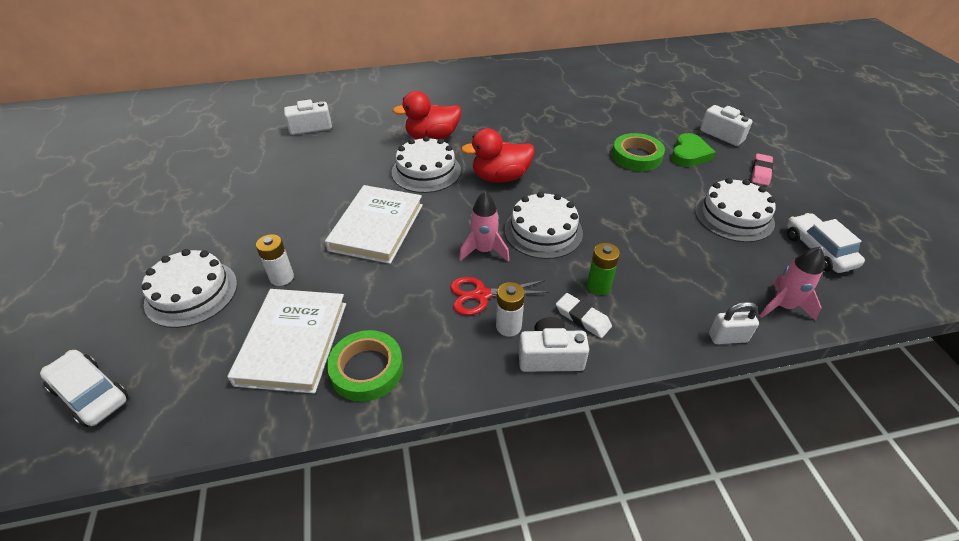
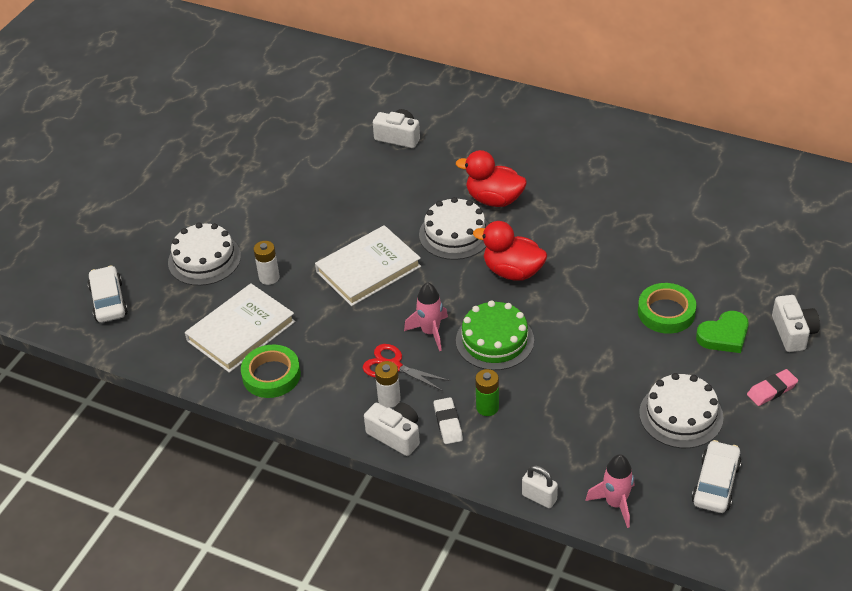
camera: 40 degrees right, 0 degrees up
white cake [504,192,583,259] -> green cake [456,301,534,370]

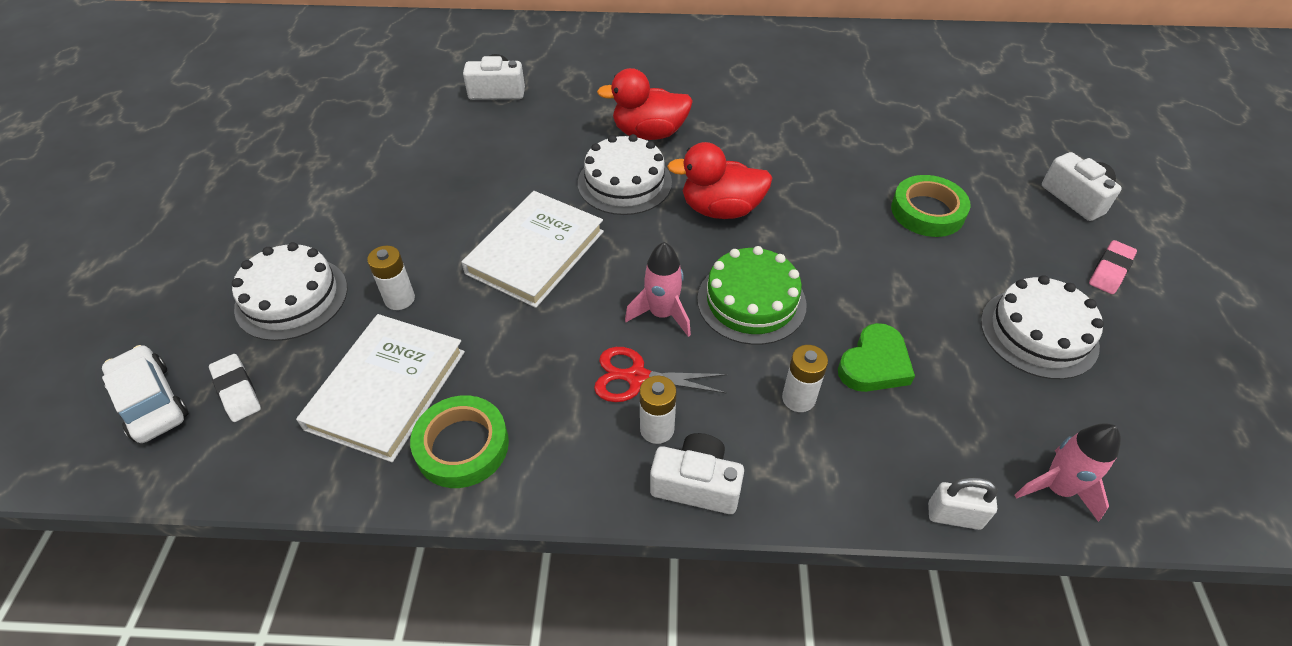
camera: 25 degrees left, 5 degrees up
white eraser [434,397,463,444] -> white eraser moved to [209,354,261,422]
green battery [475,369,499,416] -> white battery [782,345,828,412]
white car [692,440,741,513] -> none
green heart [696,311,749,353] -> green heart moved to [838,323,915,392]

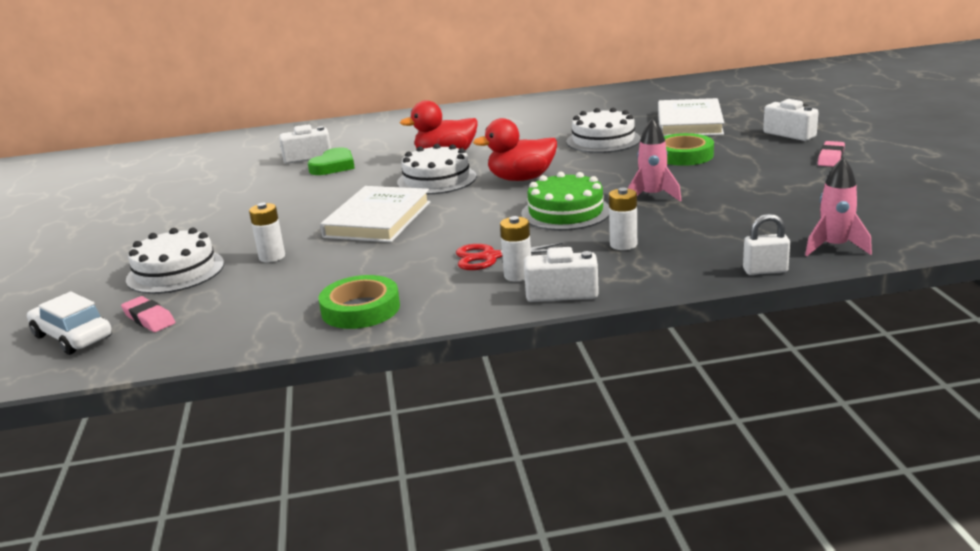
camera: 10 degrees left, 25 degrees down
white eraser [209,354,261,422] -> pink eraser [121,296,175,332]
white book [296,314,465,462] -> white book moved to [658,98,724,136]
pink rocket [625,242,691,337] -> pink rocket moved to [628,118,681,202]
green heart [838,323,915,392] -> green heart moved to [308,147,355,175]
white cake [981,275,1104,379] -> white cake moved to [566,108,641,153]

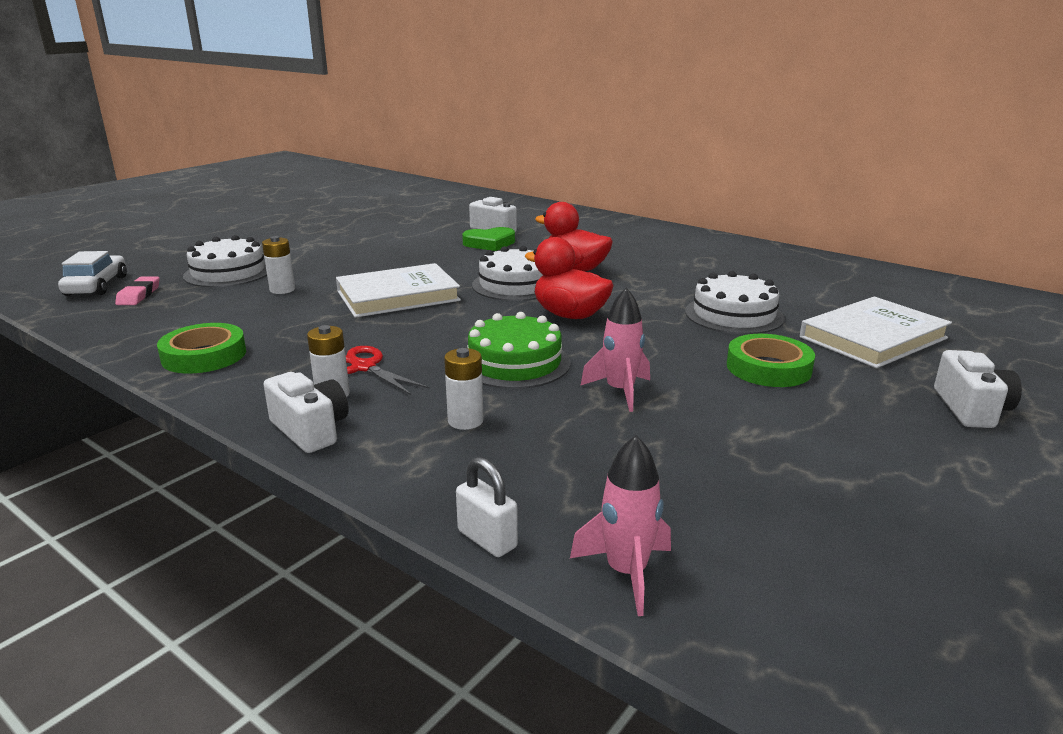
camera: 45 degrees right, 0 degrees up
pink eraser [818,141,845,167] -> none

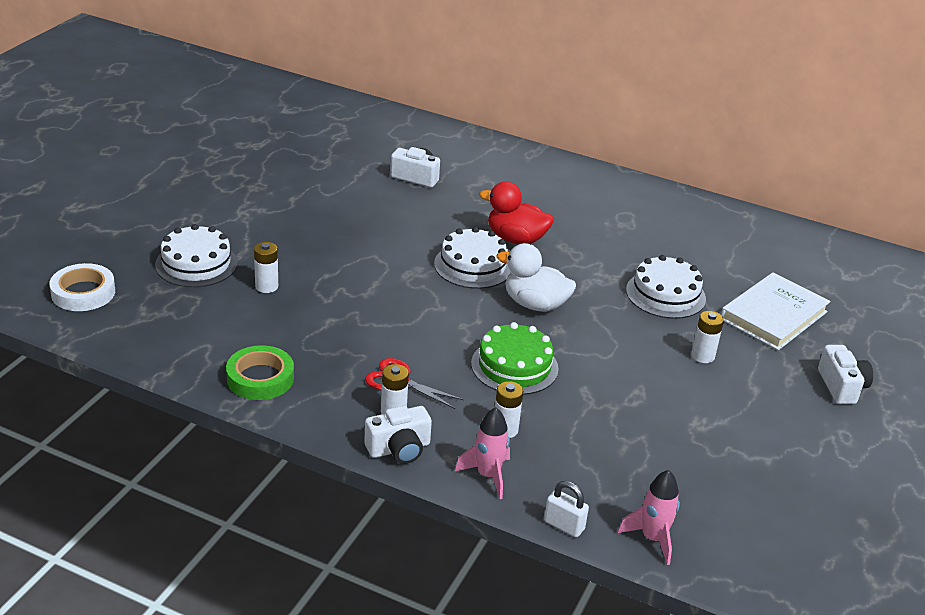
camera: 15 degrees left, 10 degrees up
white car [58,251,127,296] -> white tape [49,263,115,311]
pink eraser [115,276,160,305] -> none
white camera [263,372,349,453] -> white camera turned 120 degrees clockwise [364,406,432,464]
white book [336,263,461,318] -> none
green heart [462,227,515,251] -> none
red duck [525,237,614,319] -> white duck [497,243,576,312]
pink rocket [581,288,650,412] -> pink rocket moved to [455,407,510,499]
green tape [727,334,815,387] -> white battery [691,311,724,363]

